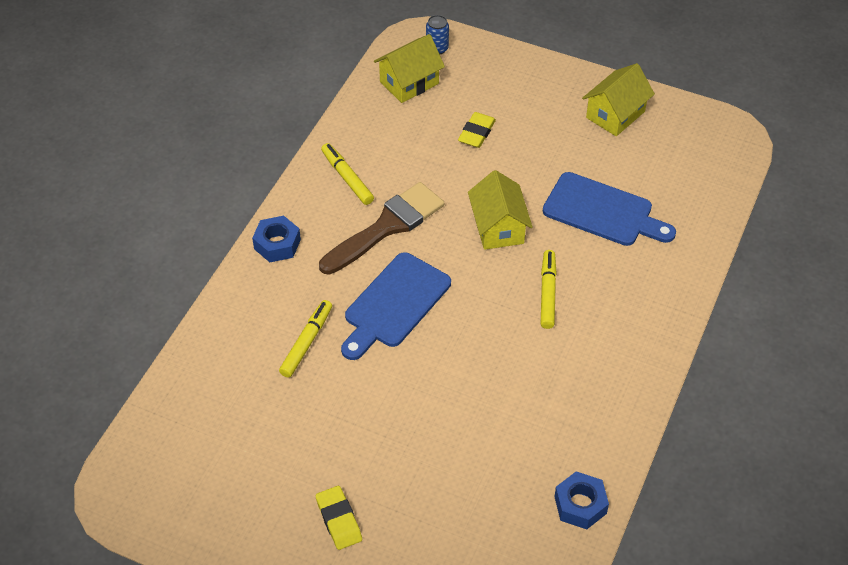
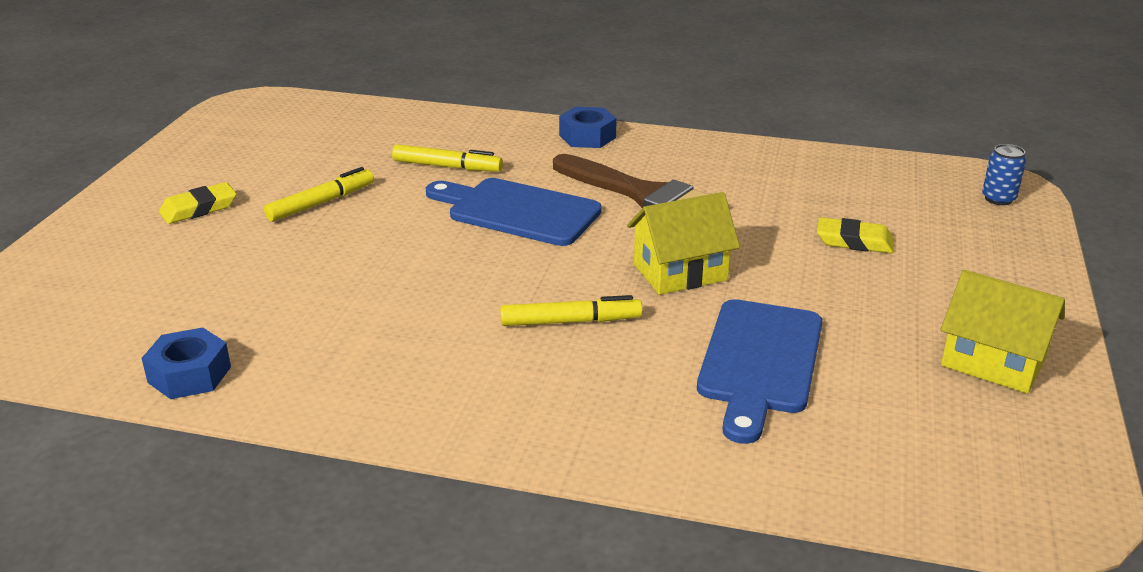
camera: 80 degrees right, 20 degrees down
yellow marker [321,143,374,205] -> yellow marker moved to [264,167,374,222]
yellow house [374,34,445,103] -> none

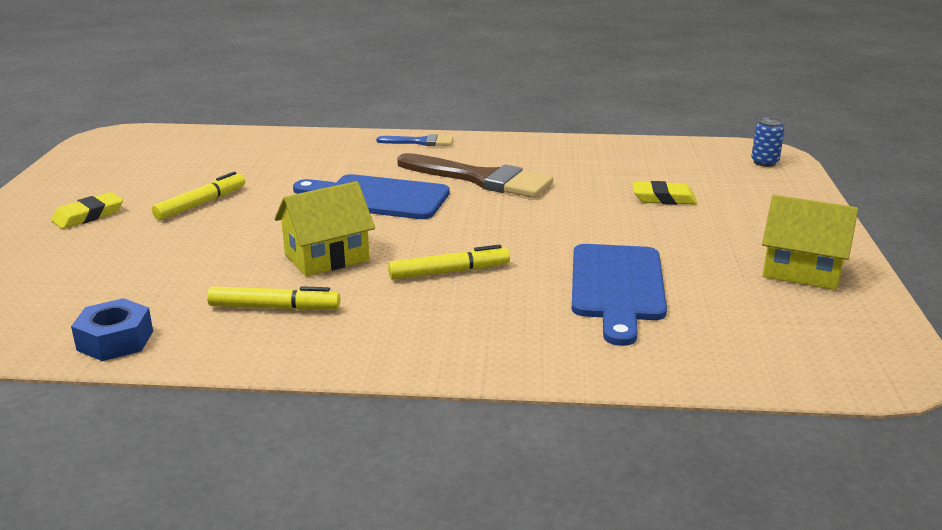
camera: 10 degrees left, 5 degrees down
yellow marker [392,144,503,172] -> yellow marker moved to [207,286,340,310]
blue nut [559,107,617,148] -> blue brush [376,134,453,146]
yellow house [627,192,740,295] -> yellow house moved to [274,181,375,277]

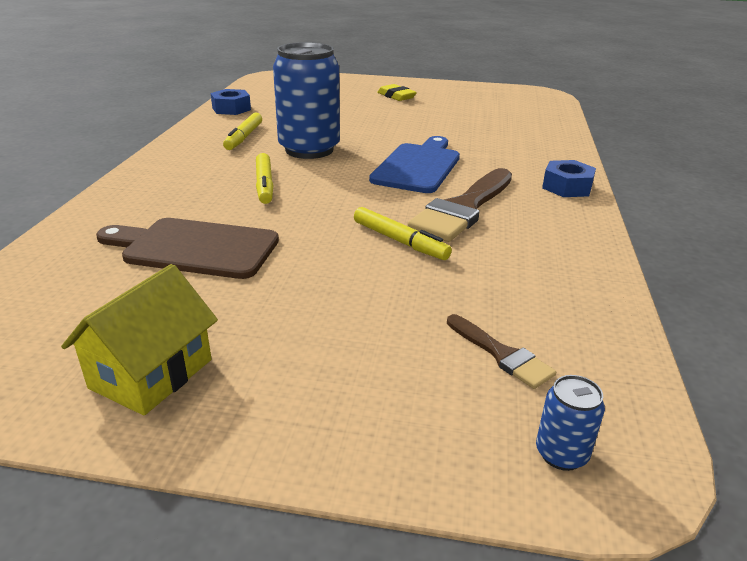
camera: 95 degrees right, 5 degrees up
yellow marker [152,171,245,220] -> yellow marker moved to [354,207,452,260]
yellow house [274,181,375,277] -> blue can [273,42,340,159]
blue brush [376,134,453,146] -> blue nut [542,160,596,197]
blue cutting board [572,244,667,346] -> brown cutting board [96,218,279,279]
yellow eraser [632,181,697,205] -> none
none -> brown brush [447,314,556,389]

